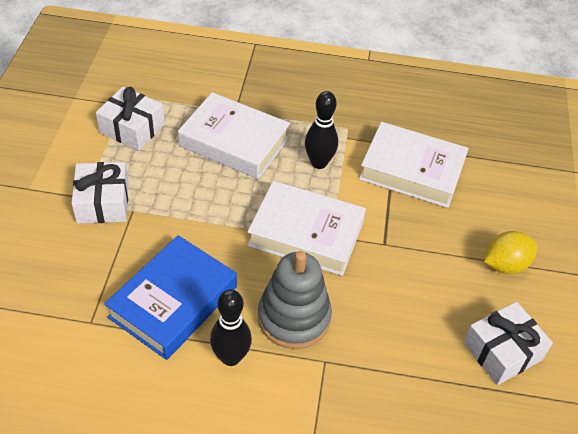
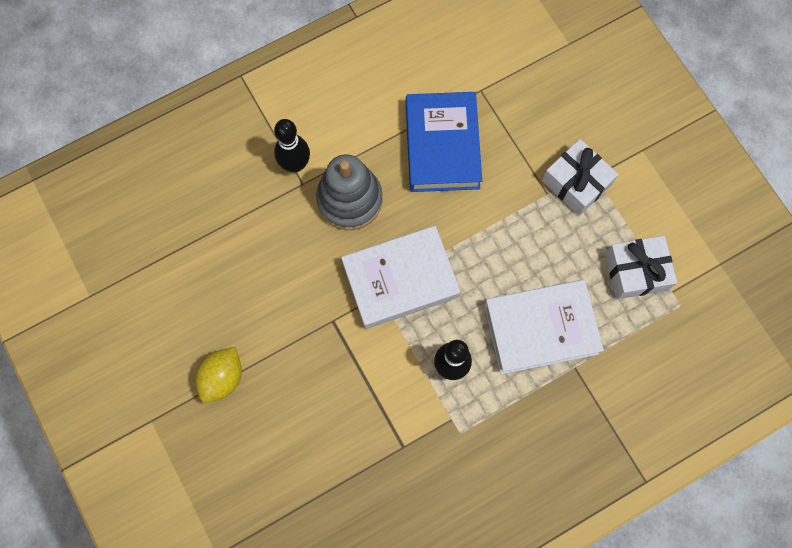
camera: 145 degrees right, 25 degrees up
black bowling pin [210,289,252,366] -> black bowling pin moved to [274,119,310,172]
white book [359,122,469,208] -> none
white gift [463,302,553,385] -> none

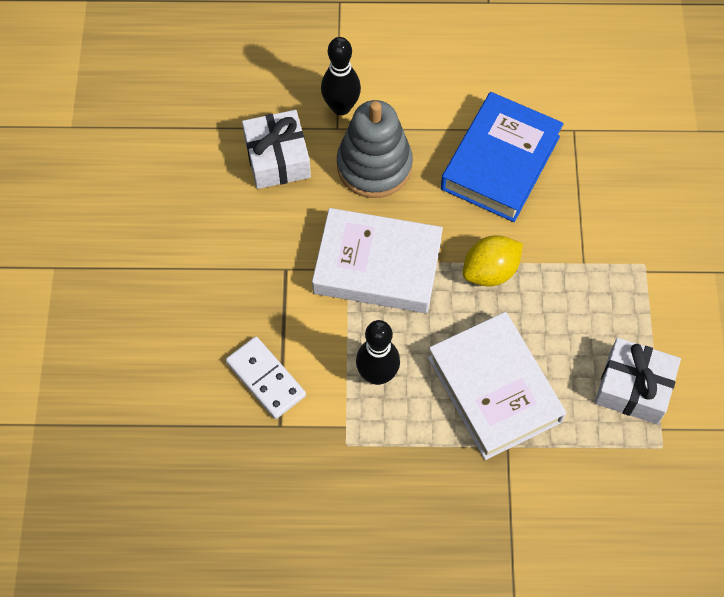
camera: 30 degrees right, 10 degrees down
yellow lemon [195,347,242,403] -> yellow lemon moved to [463,235,523,287]
white book [484,280,604,375] -> white book turned 45 degrees clockwise [428,312,566,460]
white gift [542,139,619,216] -> white gift moved to [242,110,311,189]
none -> white domino [226,336,306,419]

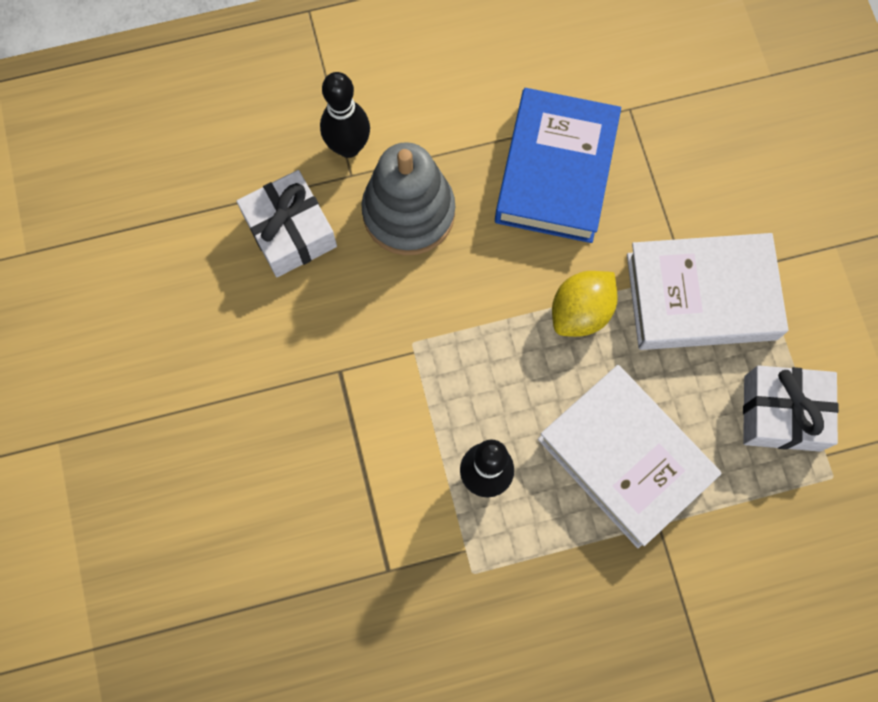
camera: 15 degrees left, 10 degrees up
white domino [226,336,306,419] -> none
white book [312,208,443,313] -> white book moved to [627,233,788,350]

